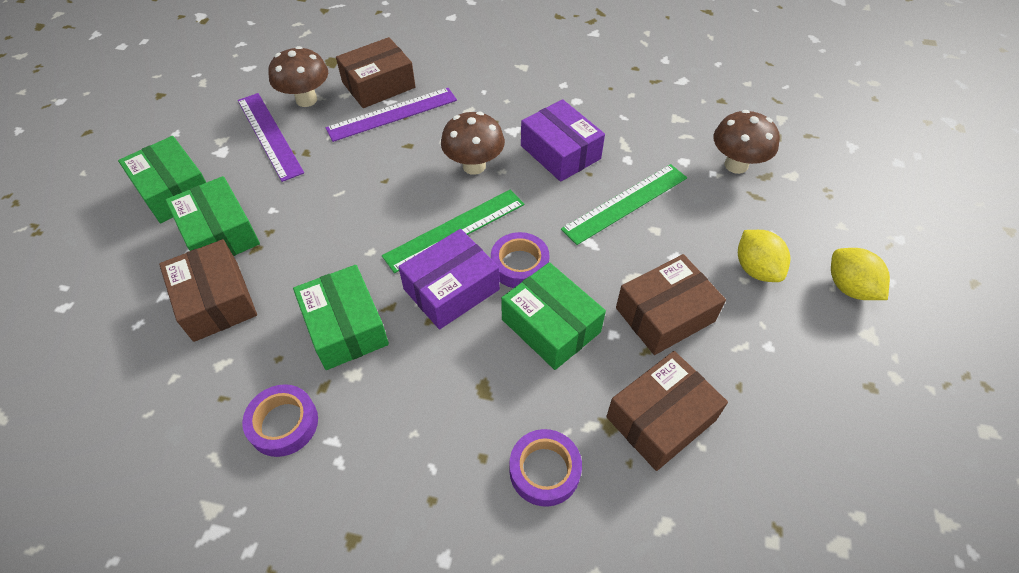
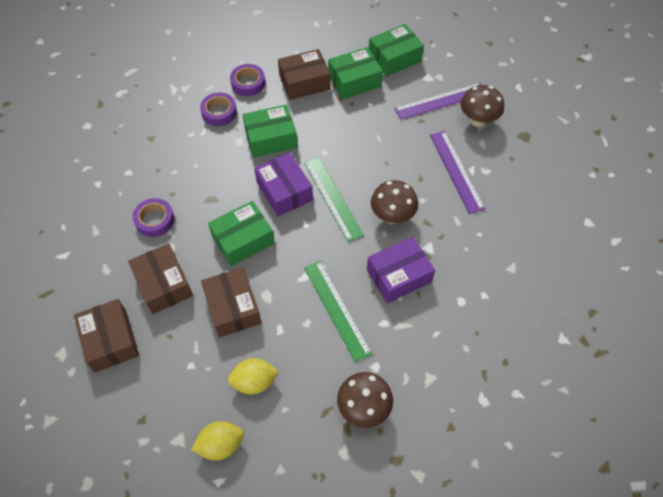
camera: 100 degrees right, 5 degrees up
brown box [336,37,415,108] -> brown box moved to [74,299,139,373]
purple tape [491,232,550,288] -> purple tape moved to [230,64,265,96]

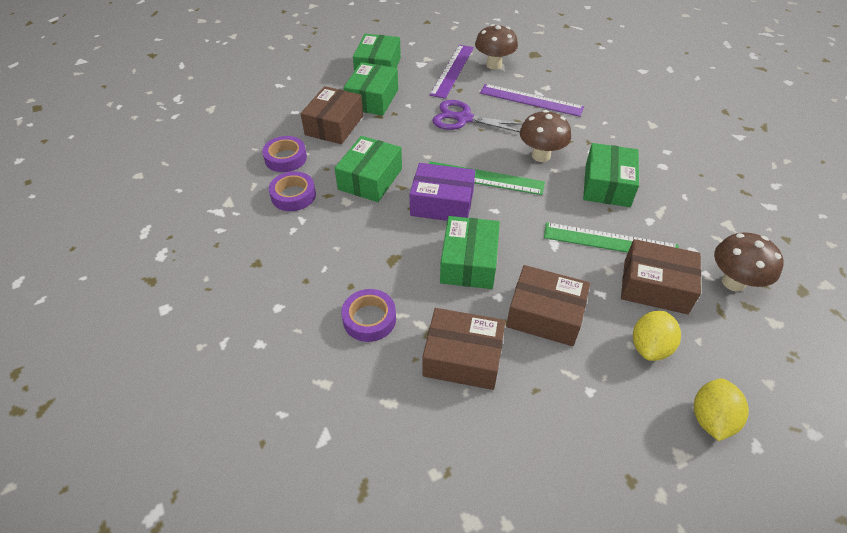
camera: 50 degrees left, 10 degrees down
brown box [74,299,139,373] -> brown box moved to [621,239,701,314]
purple box [367,237,435,303] -> green box [583,143,639,207]
none -> purple scissors [432,100,523,132]

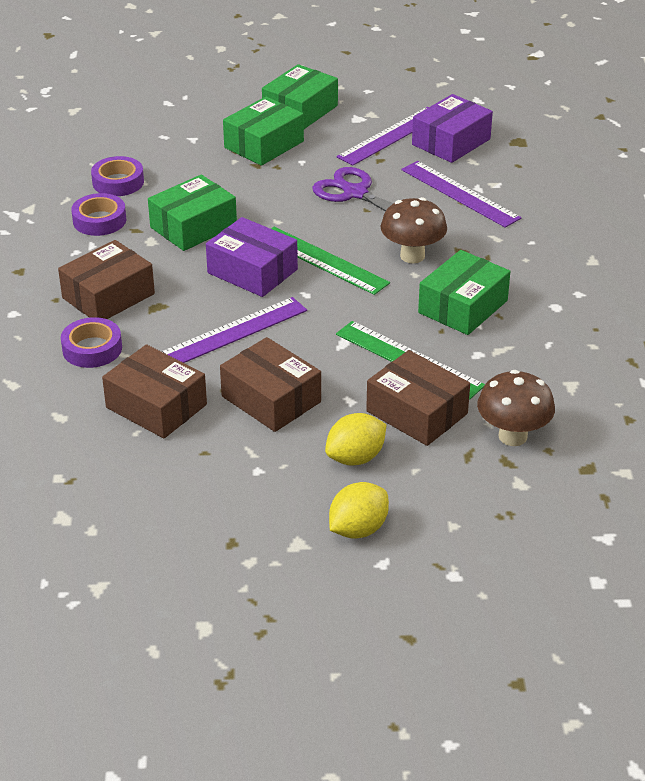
camera: 25 degrees right, 10 degrees down
brown box [301,86,363,144] -> brown box moved to [58,240,155,319]
green box [440,216,500,289] -> purple ruler [161,297,307,363]
brown mushroom [475,24,518,70] -> purple box [412,94,493,163]

